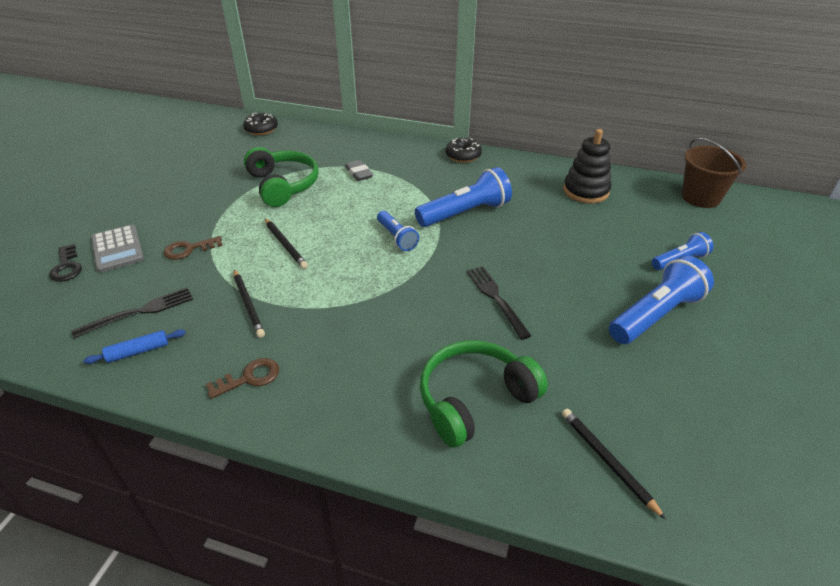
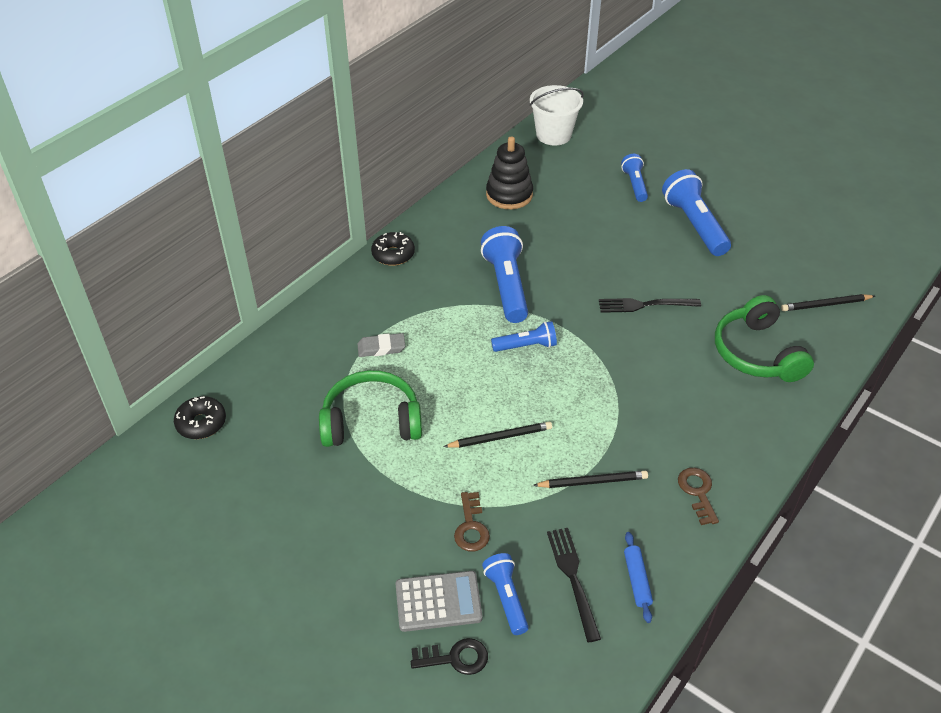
camera: 70 degrees left, 5 degrees up
brown bucket [682,138,746,208] -> white bucket [530,85,584,146]
none -> blue flashlight [482,553,529,635]

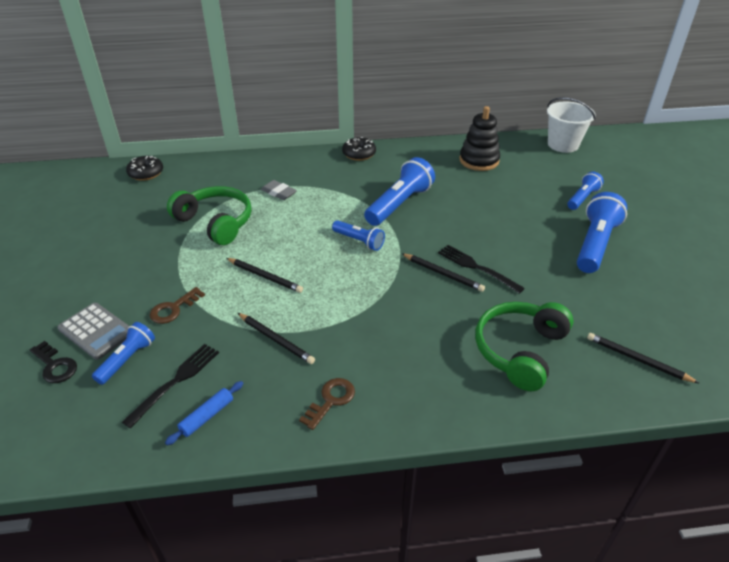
camera: 45 degrees right, 5 degrees down
none -> black pencil [401,253,485,292]

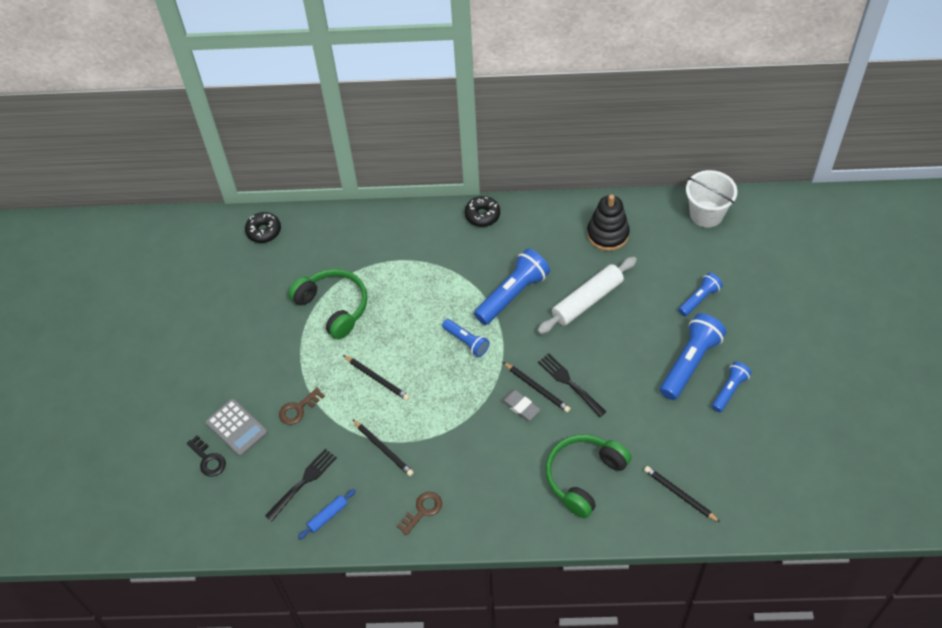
camera: 10 degrees right, 15 degrees up
blue flashlight [92,322,155,385] -> blue flashlight moved to [712,362,752,412]
grey eraser [261,180,297,200] -> grey eraser moved to [501,390,540,421]
none -> white rolling pin [537,257,637,334]

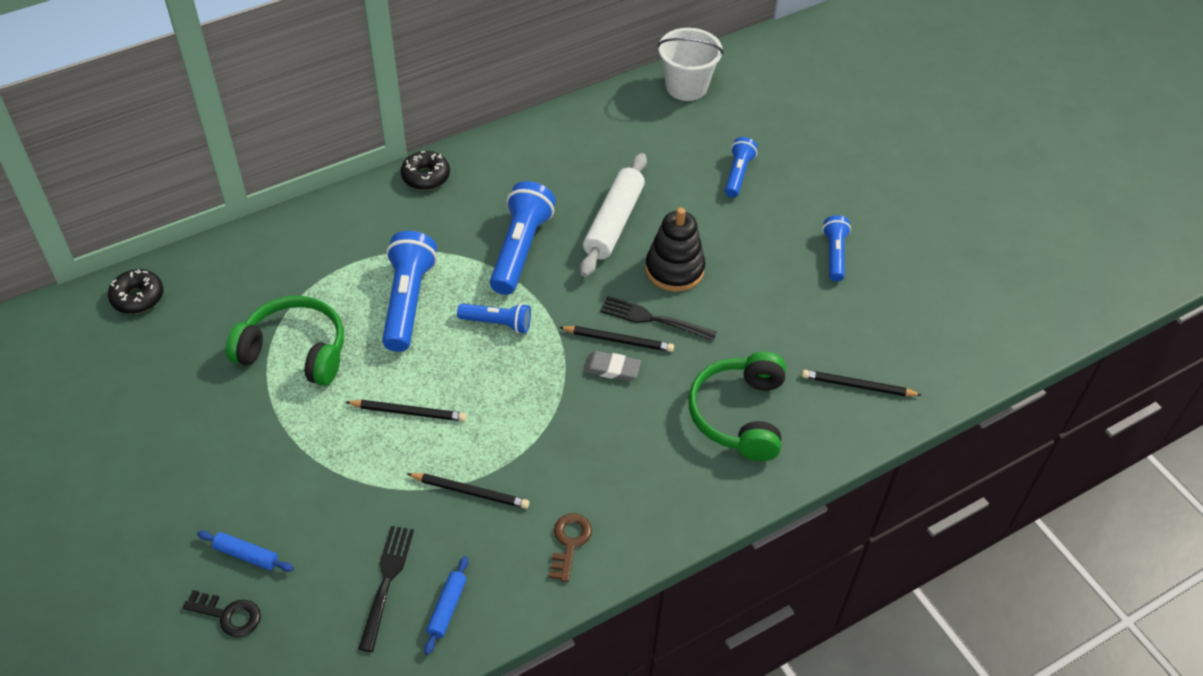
camera: 35 degrees left, 5 degrees down
grey calculator [205,399,268,456] -> blue rolling pin [197,531,294,572]
brown key [279,388,325,425] -> none
black stacking toy [587,194,630,251] -> black stacking toy moved to [645,208,705,292]
blue flashlight [660,313,726,400] -> blue flashlight moved to [382,231,437,352]

